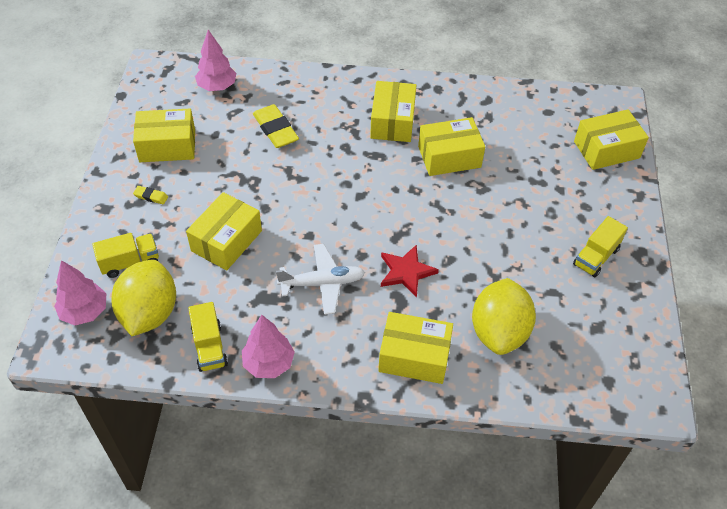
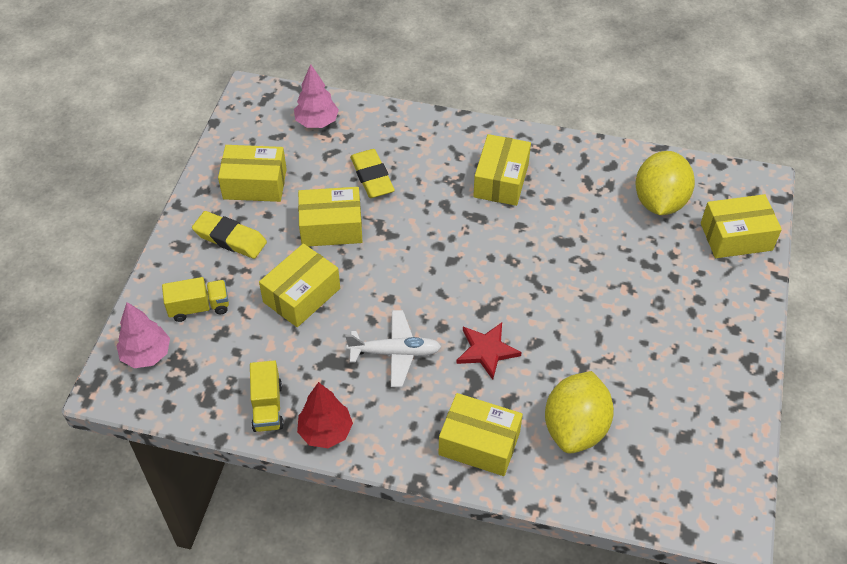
camera: 10 degrees right, 0 degrees up
yellow lemon [111,260,176,336] -> yellow lemon moved to [635,151,695,215]
yellow eraser [133,186,168,205] -> yellow eraser [192,211,267,259], size x2.06
pink tree [242,315,295,378] -> red tree [297,382,353,448]
yellow box [418,117,485,176] -> yellow box moved to [298,187,363,246]
yellow truck [573,216,628,277] -> none

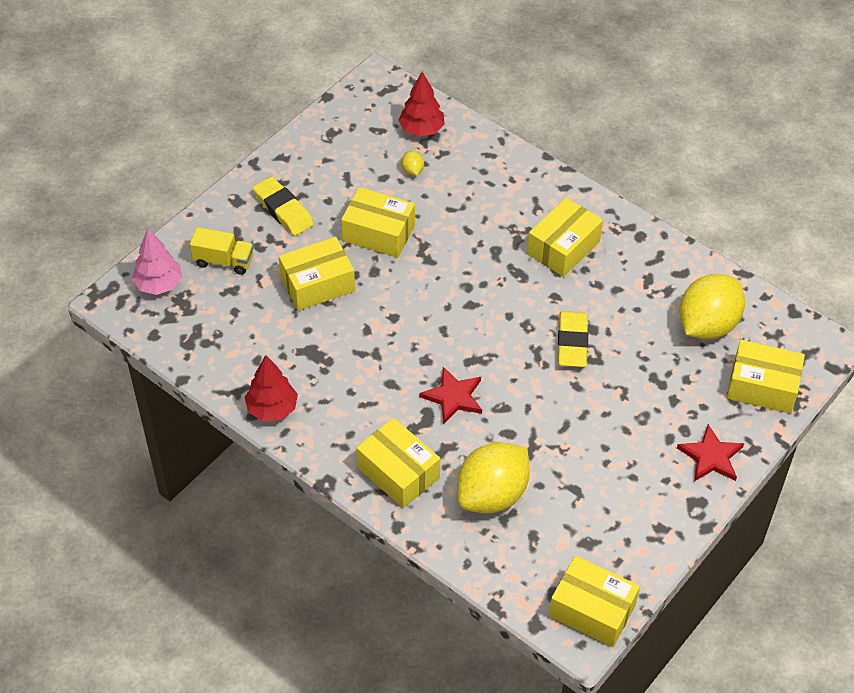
camera: 25 degrees right, 0 degrees up
yellow box [218,145,287,202] -> yellow box moved to [549,556,640,647]
yellow truck [250,360,284,432] -> none
pink tree [294,64,339,128] -> red tree [398,72,445,137]
white plane [345,310,441,387] -> none
yellow eraser [350,149,395,198] -> yellow eraser moved to [558,311,588,367]
none -> yellow lemon [402,150,424,176]
none -> red star [677,424,744,481]

